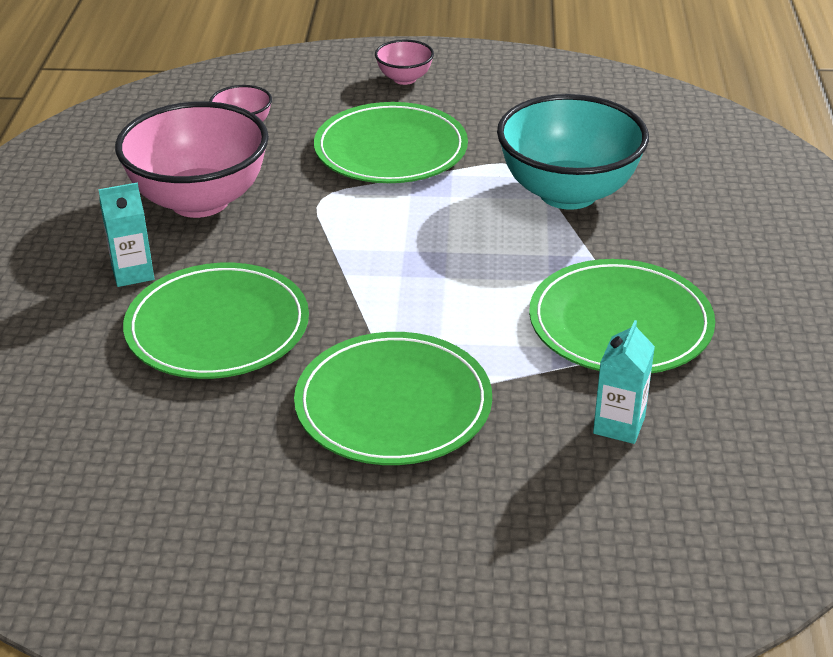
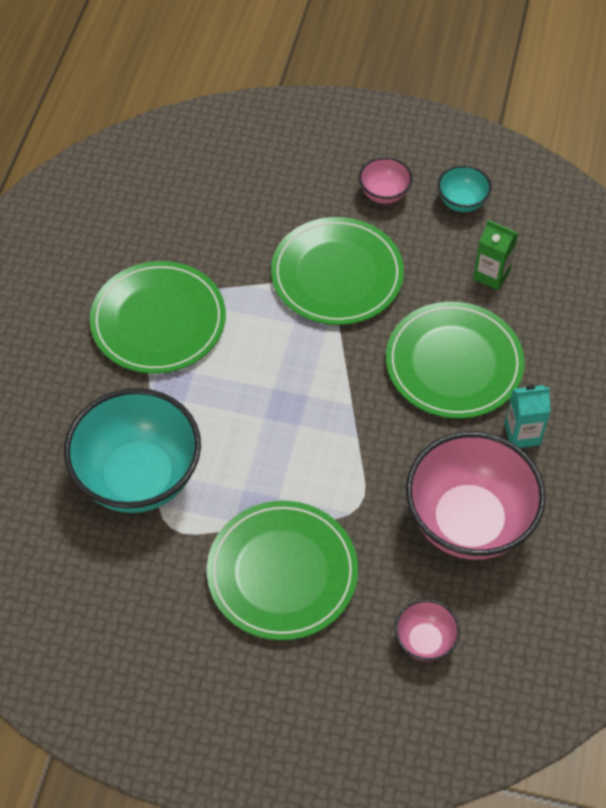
camera: 170 degrees left, 20 degrees up
pink bowl [375,40,434,85] -> pink bowl moved to [359,157,412,204]
turquoise carton [593,320,655,444] -> none
none -> turquoise bowl [438,165,492,212]
none -> green carton [473,220,518,290]

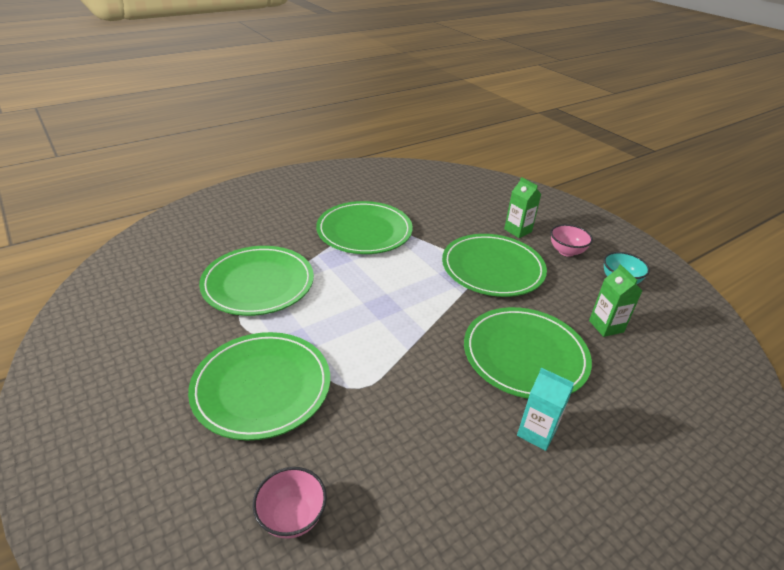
camera: 40 degrees right, 20 degrees down
turquoise bowl [64,388,201,513] -> green plate [199,246,314,316]
pink bowl [406,431,546,560] -> none
none -> green carton [504,177,541,238]

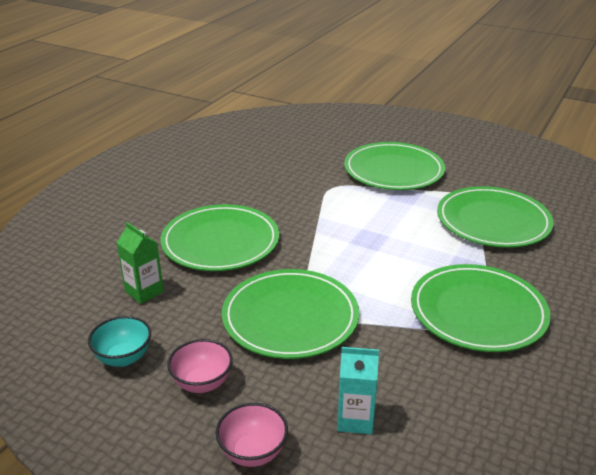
camera: 155 degrees right, 5 degrees down
pink bowl [252,467,327,539] -> pink bowl moved to [216,403,288,467]
green carton [504,177,541,238] -> none
turquoise carton [517,368,574,451] -> turquoise carton moved to [337,347,379,434]

